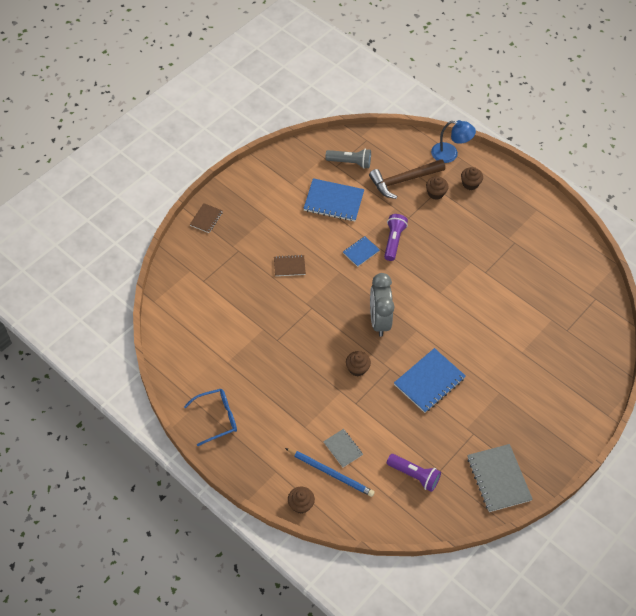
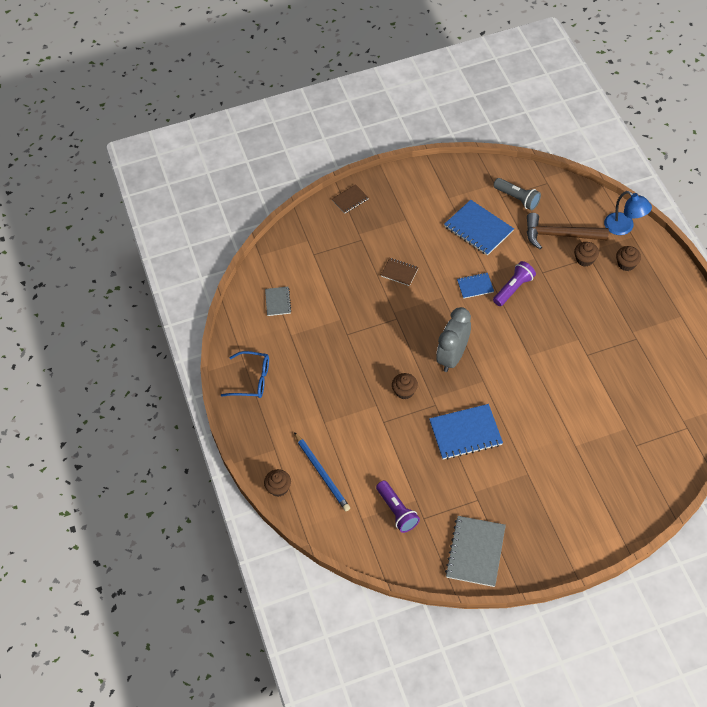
camera: 35 degrees right, 0 degrees up
grey notebook [323,429,363,467] -> grey notebook moved to [265,286,292,316]

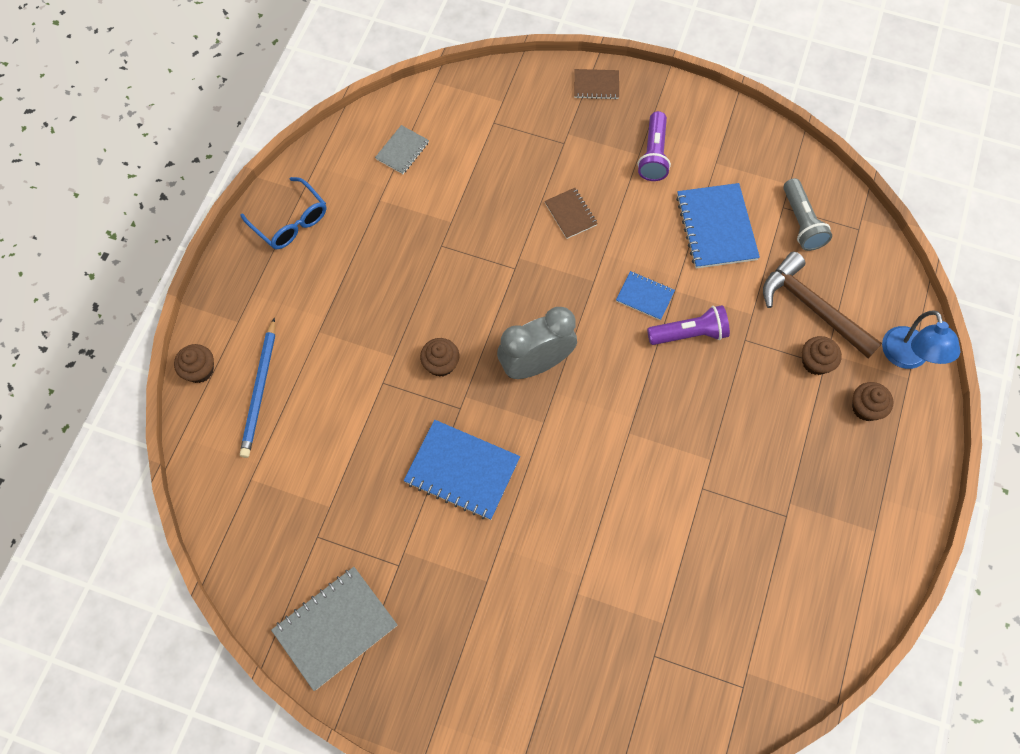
camera: 35 degrees right, 10 degrees up
purple flashlight [376,480,420,533] -> purple flashlight moved to [638,111,671,181]

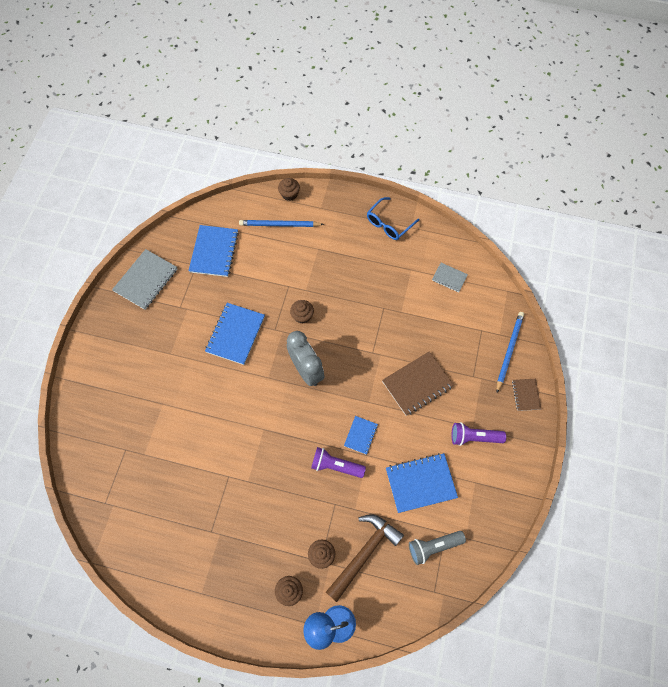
camera: 85 degrees right, 0 degrees up
grey notebook [271,567,397,691] -> grey notebook turned 75 degrees clockwise [112,249,177,310]
brown notebook [545,188,598,239] -> brown notebook [382,351,454,416], size x1.82
purple flashlight [647,305,730,345] -> purple flashlight turned 120 degrees clockwise [311,447,366,478]
none -> blue notebook [189,225,239,277]
none -> blue pencil [497,312,524,393]

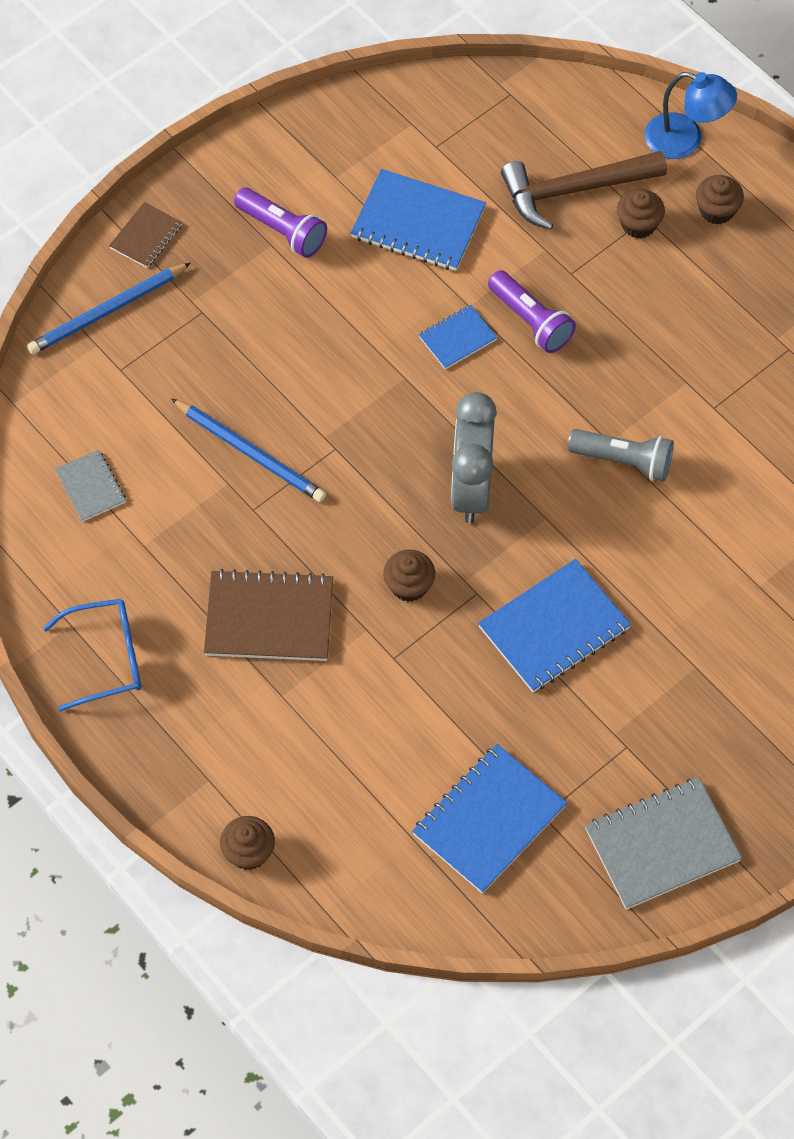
camera: 145 degrees left, 5 degrees down
blue pencil [239,220,324,227] -> blue pencil moved to [171,398,326,502]
brown notebook [382,351,454,416] -> brown notebook moved to [204,569,333,661]
grey flashlight [409,531,466,565] -> grey flashlight moved to [567,429,674,482]

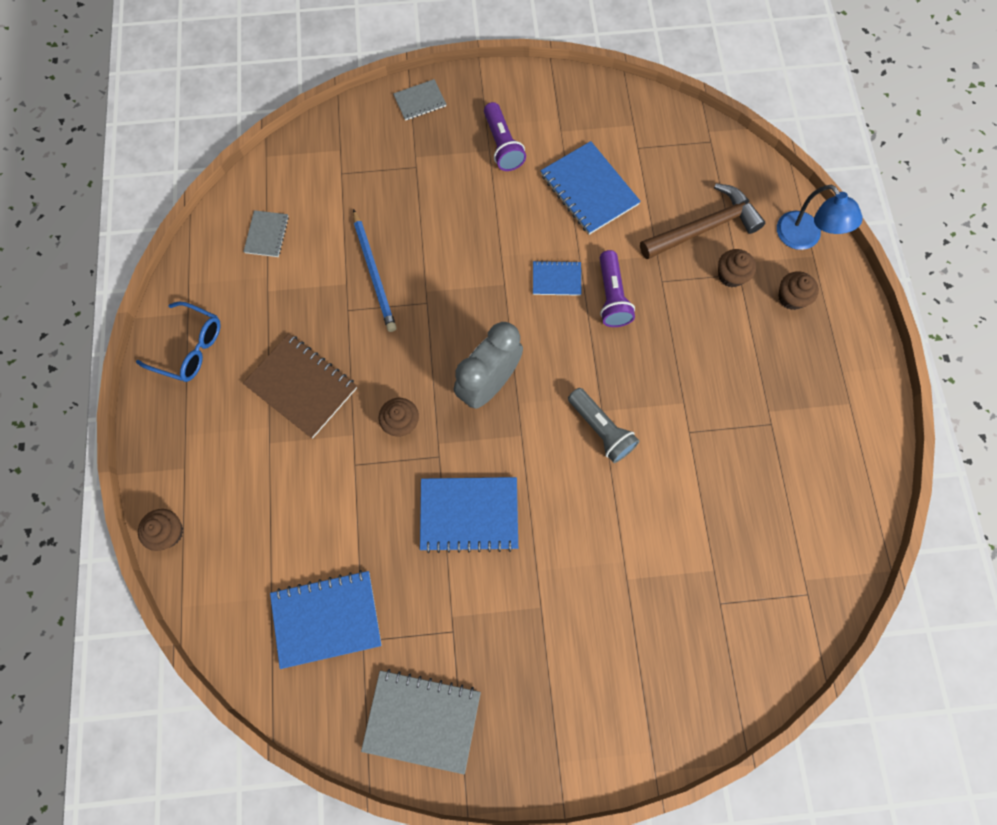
camera: 35 degrees right, 10 degrees up
blue pencil [27,263,191,355] -> none
brown notebook [109,202,182,268] -> grey notebook [393,79,446,121]
brown hammer [501,151,667,230] -> brown hammer turned 135 degrees clockwise [640,183,765,260]

